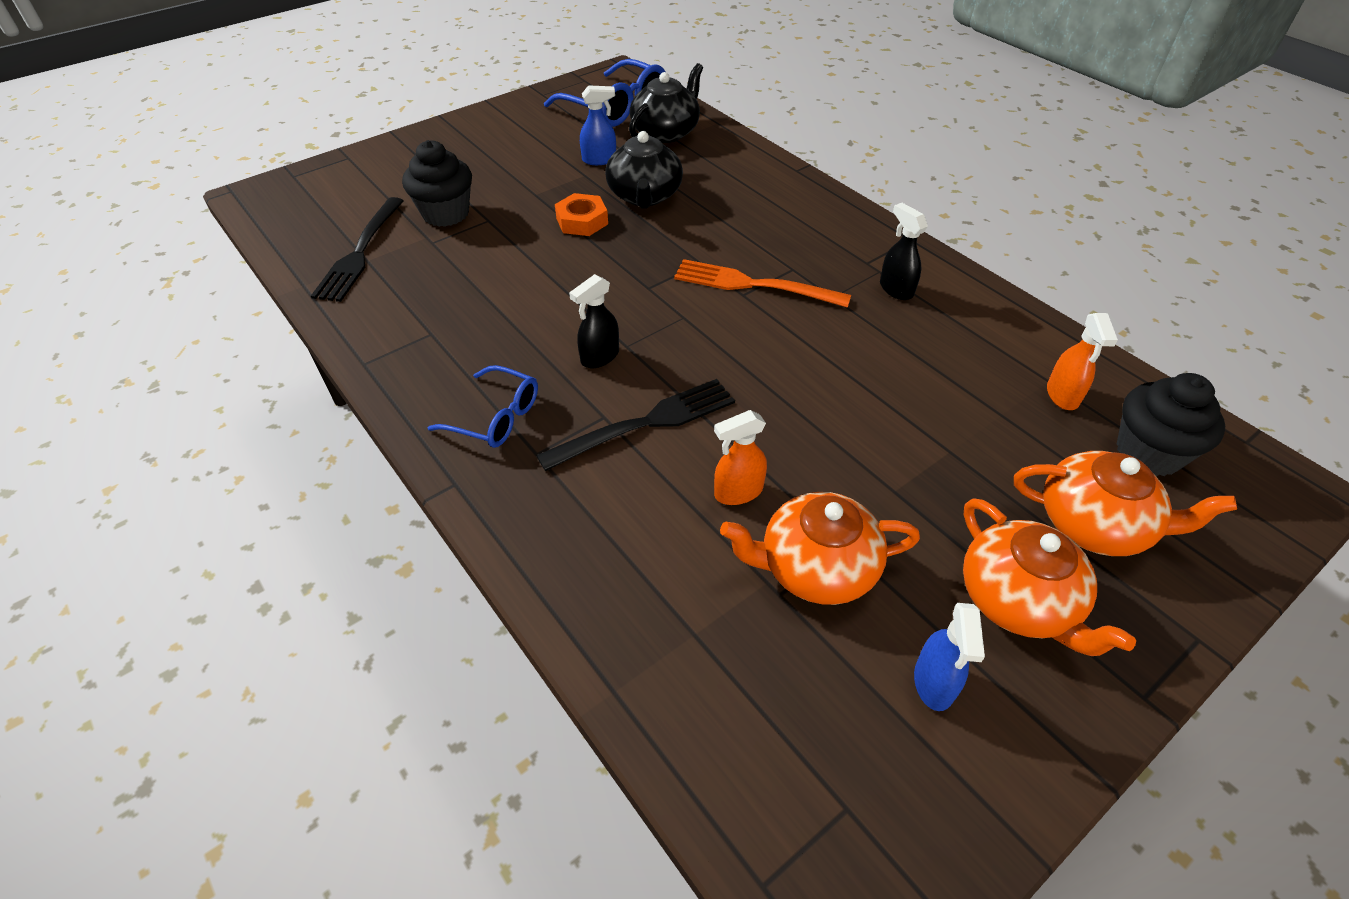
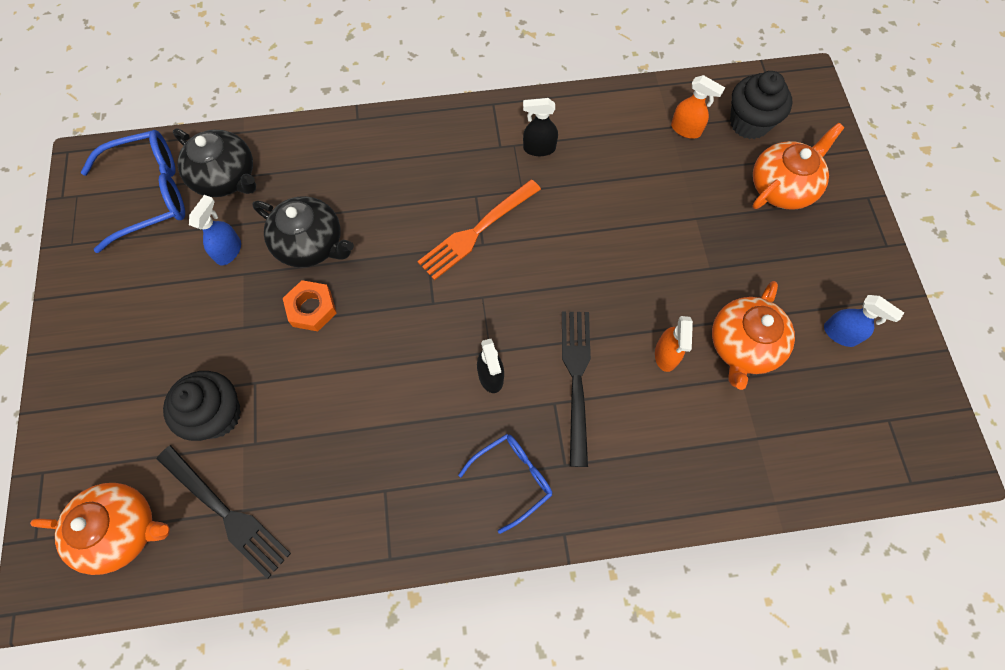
camera: 60 degrees left, 20 degrees up
black teapot [629,63,703,143] -> black teapot turned 150 degrees clockwise [173,128,256,197]
orange teapot [963,498,1136,656] -> orange teapot moved to [30,483,170,575]

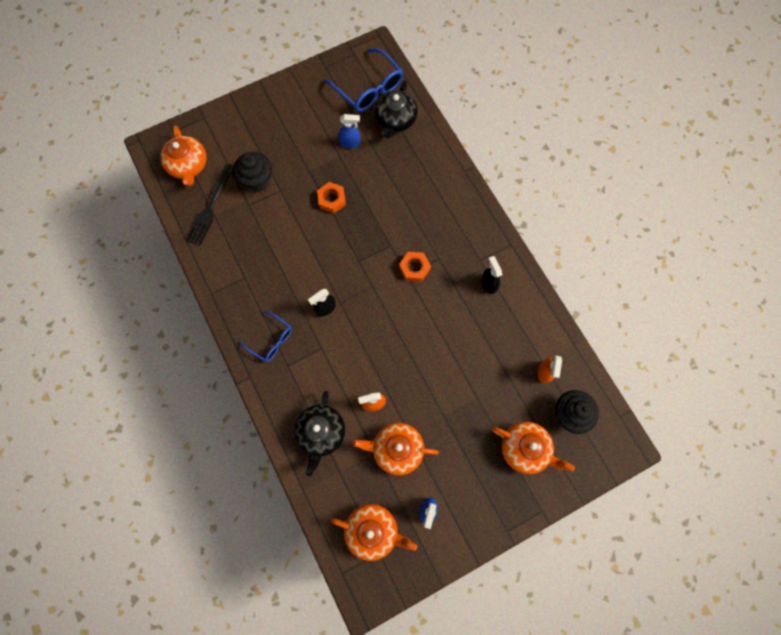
camera: 70 degrees right, 5 degrees up
black teapot [252,196,354,268] -> black teapot moved to [294,391,345,476]
orange fork [417,179,541,280] -> orange nut [399,252,431,282]
black fork [562,312,591,467] -> none
none -> orange teapot [331,504,417,561]

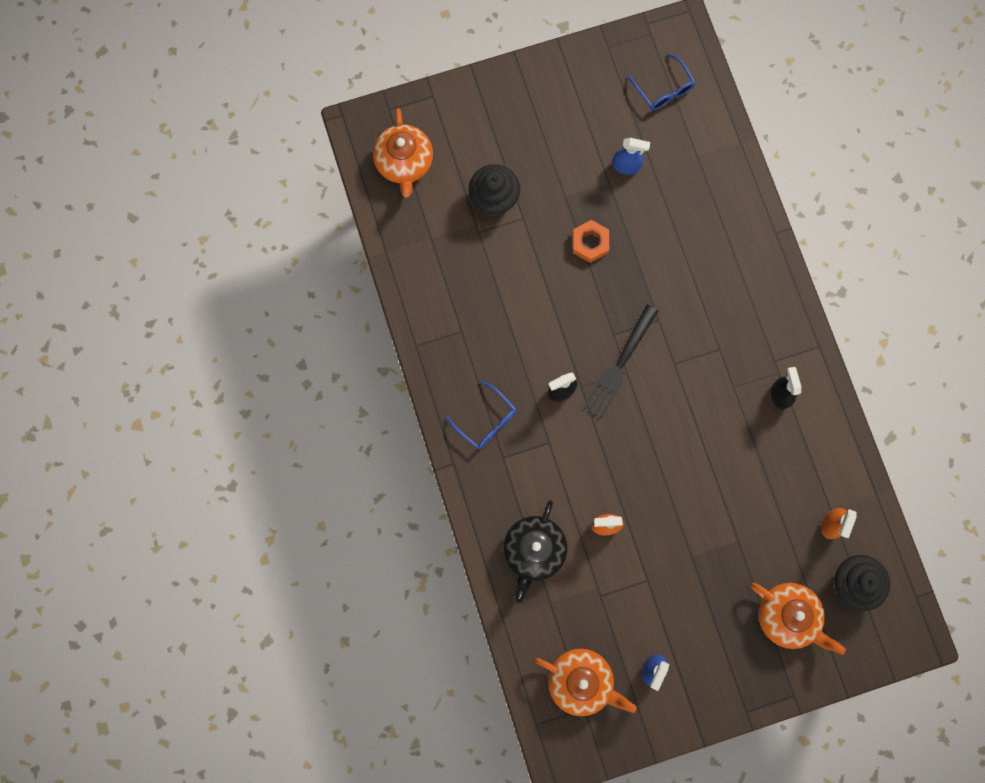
camera: 10 degrees right, 5 degrees up
black fork [185,164,234,246] -> black fork moved to [583,305,658,419]
blue glasses [324,48,403,112] -> blue glasses [627,54,696,110], size x0.61
orange teapot [353,423,439,475] -> none
black teapot [374,80,418,139] -> none
orange nut [399,252,431,282] -> none

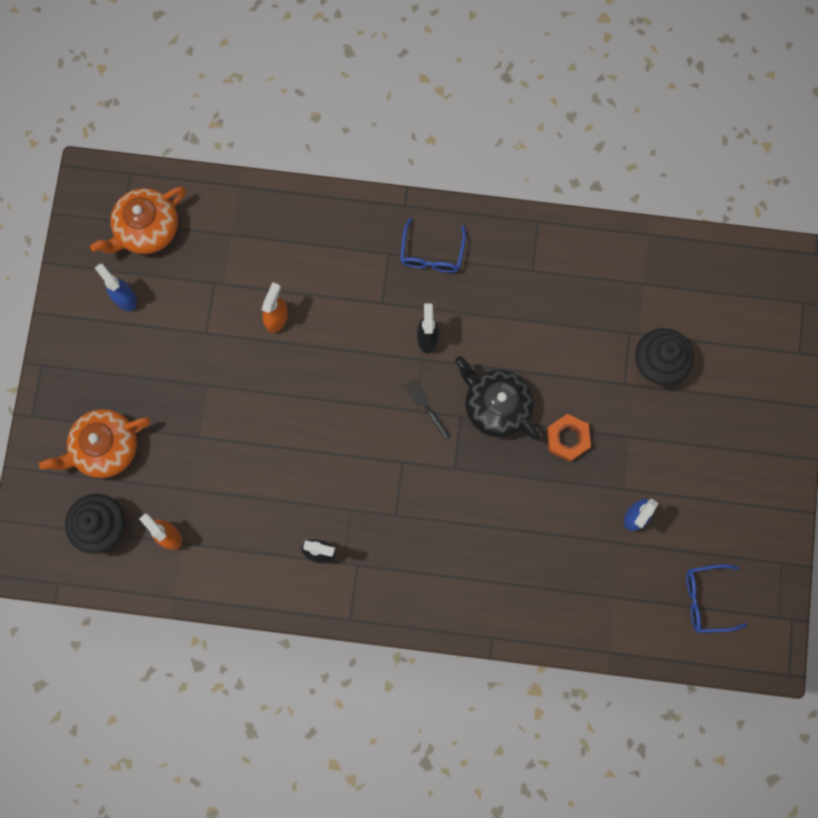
camera: 115 degrees right, 0 degrees up
orange teapot [373,108,433,197] -> none
blue glasses [446,381,516,449] -> blue glasses turned 60 degrees counterclockwise [400,217,466,273]
black teapot [503,500,567,603] -> black teapot moved to [455,356,540,440]
black fork [583,305,658,419] -> black fork [404,379,451,439], size x0.50

